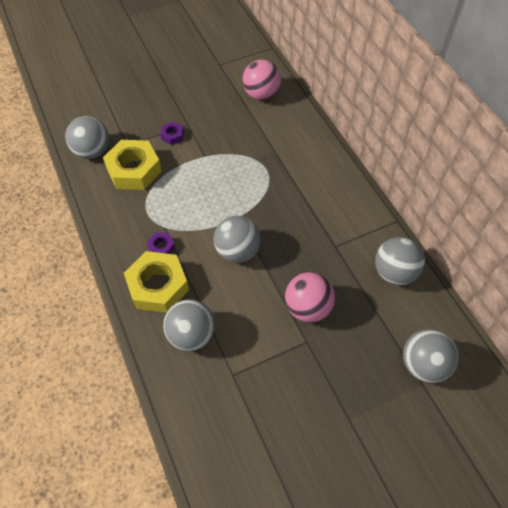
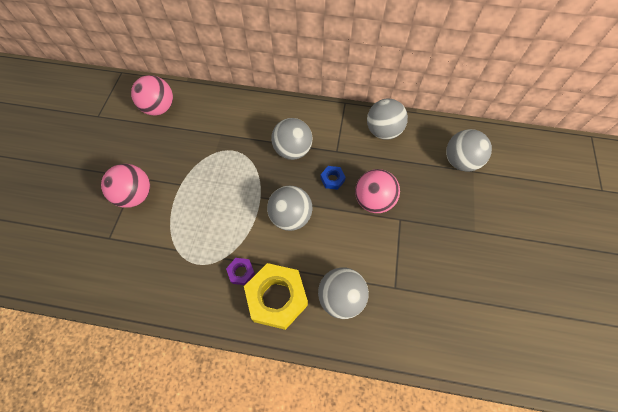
camera: 55 degrees left, 5 degrees up
grey ball [66,116,109,159] -> grey ball moved to [271,118,312,160]
yellow nut [103,140,162,190] -> none
purple nut [160,122,184,145] -> pink ball [101,164,150,208]
none -> blue nut [321,166,346,190]

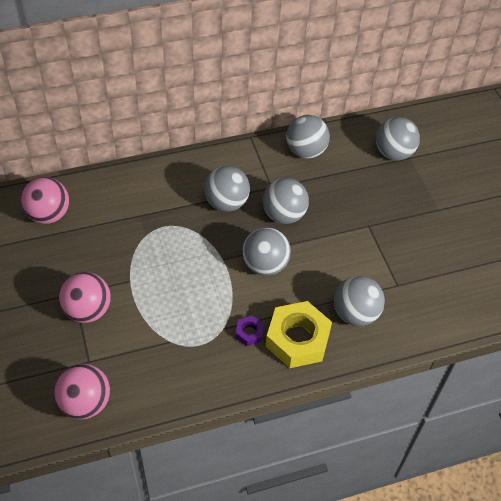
camera: 30 degrees left, 10 degrees down
blue nut [321,166,346,190] -> grey ball [263,178,309,224]
pink ball [355,169,400,213] -> pink ball moved to [54,364,110,419]

